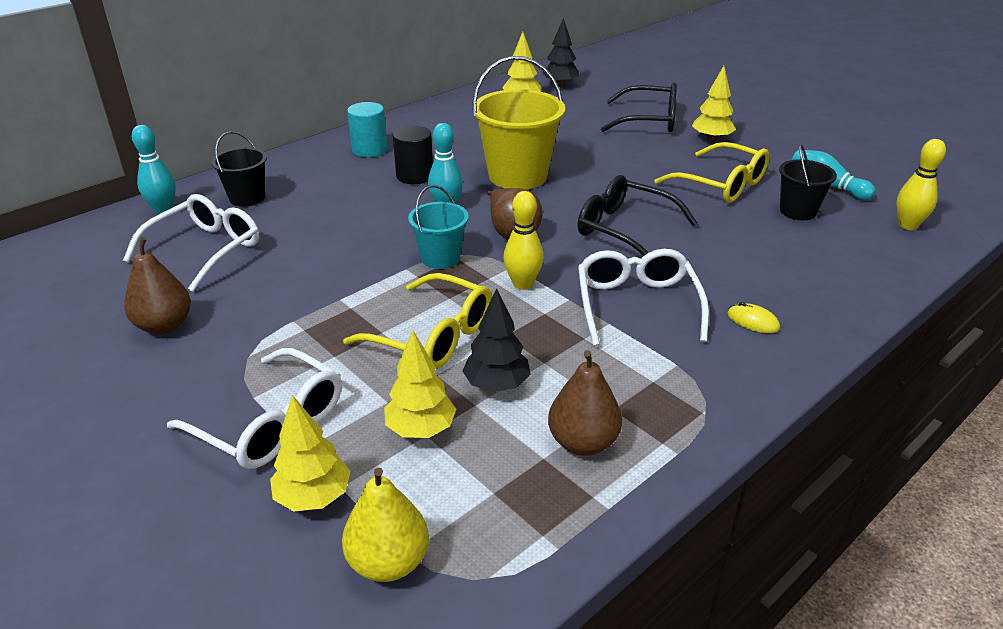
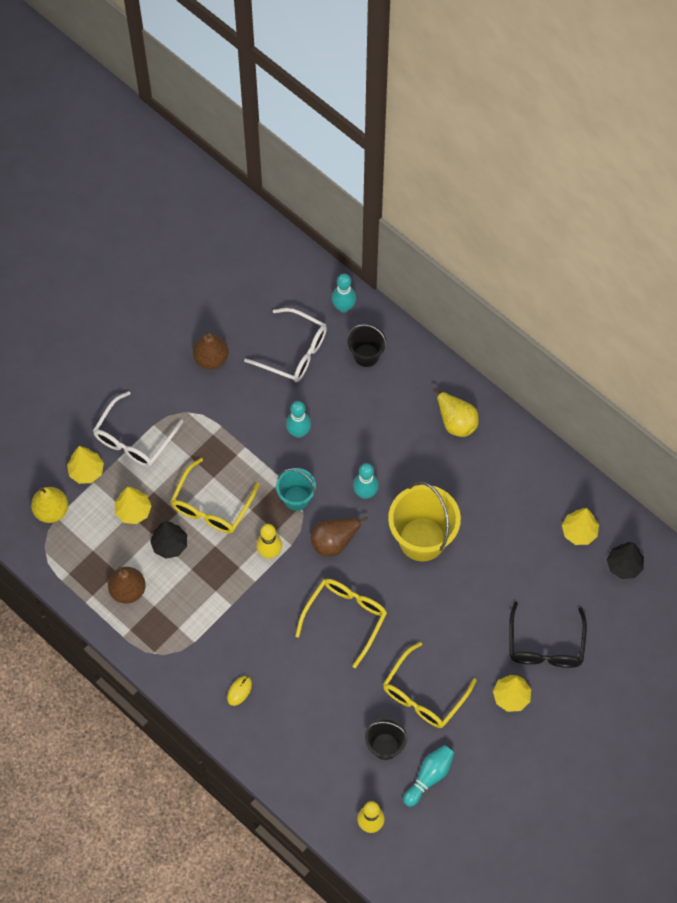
camera: 85 degrees right, 30 degrees up
turquoise cylinder [347,102,387,157] -> yellow pear [433,388,479,437]
black cylinder [393,126,433,184] -> none
black glasses [578,175,698,256] -> yellow glasses [295,579,387,668]
white glasses [578,249,709,346] -> none
none -> turquoise bowling pin [286,401,311,438]

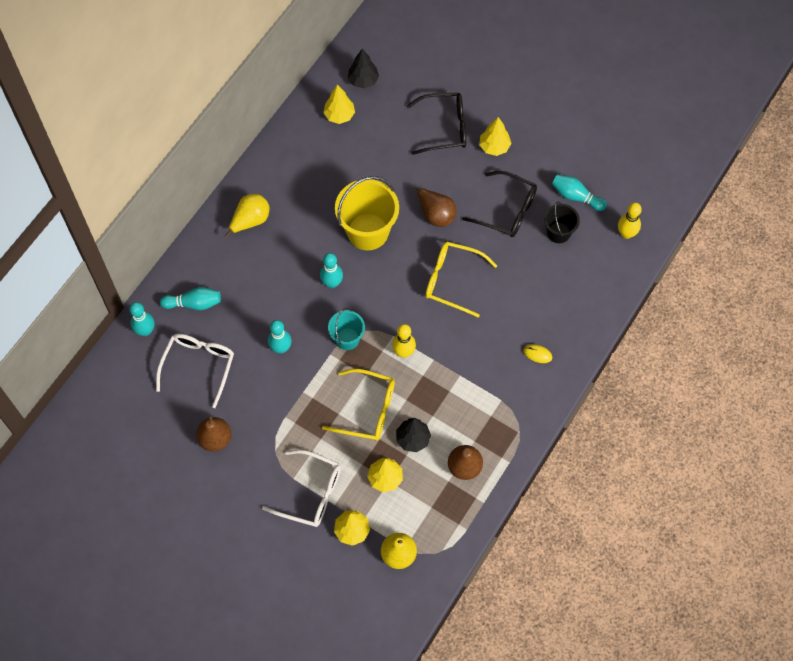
camera: 100 degrees left, 0 degrees up
brown pear [310,516,368,556] -> brown pear moved to [413,186,456,227]
black bucket [348,324,386,367] -> turquoise bowling pin [160,287,221,310]
yellow glasses [383,642,477,728] -> black glasses [462,171,537,237]

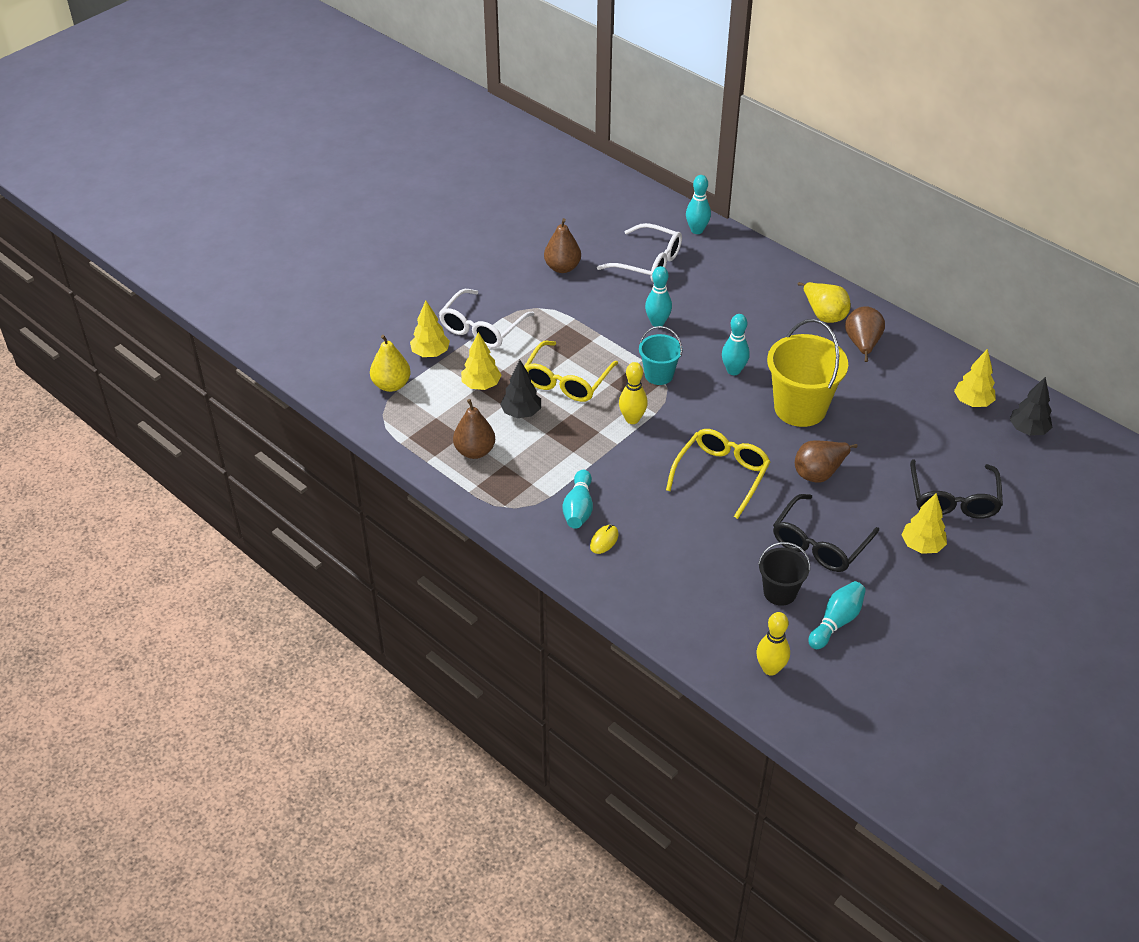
camera: 100 degrees right, 20 degrees down
turquoise bowling pin [160,287,221,310] -> turquoise bowling pin moved to [562,470,593,529]
none -> brown pear [845,306,885,362]

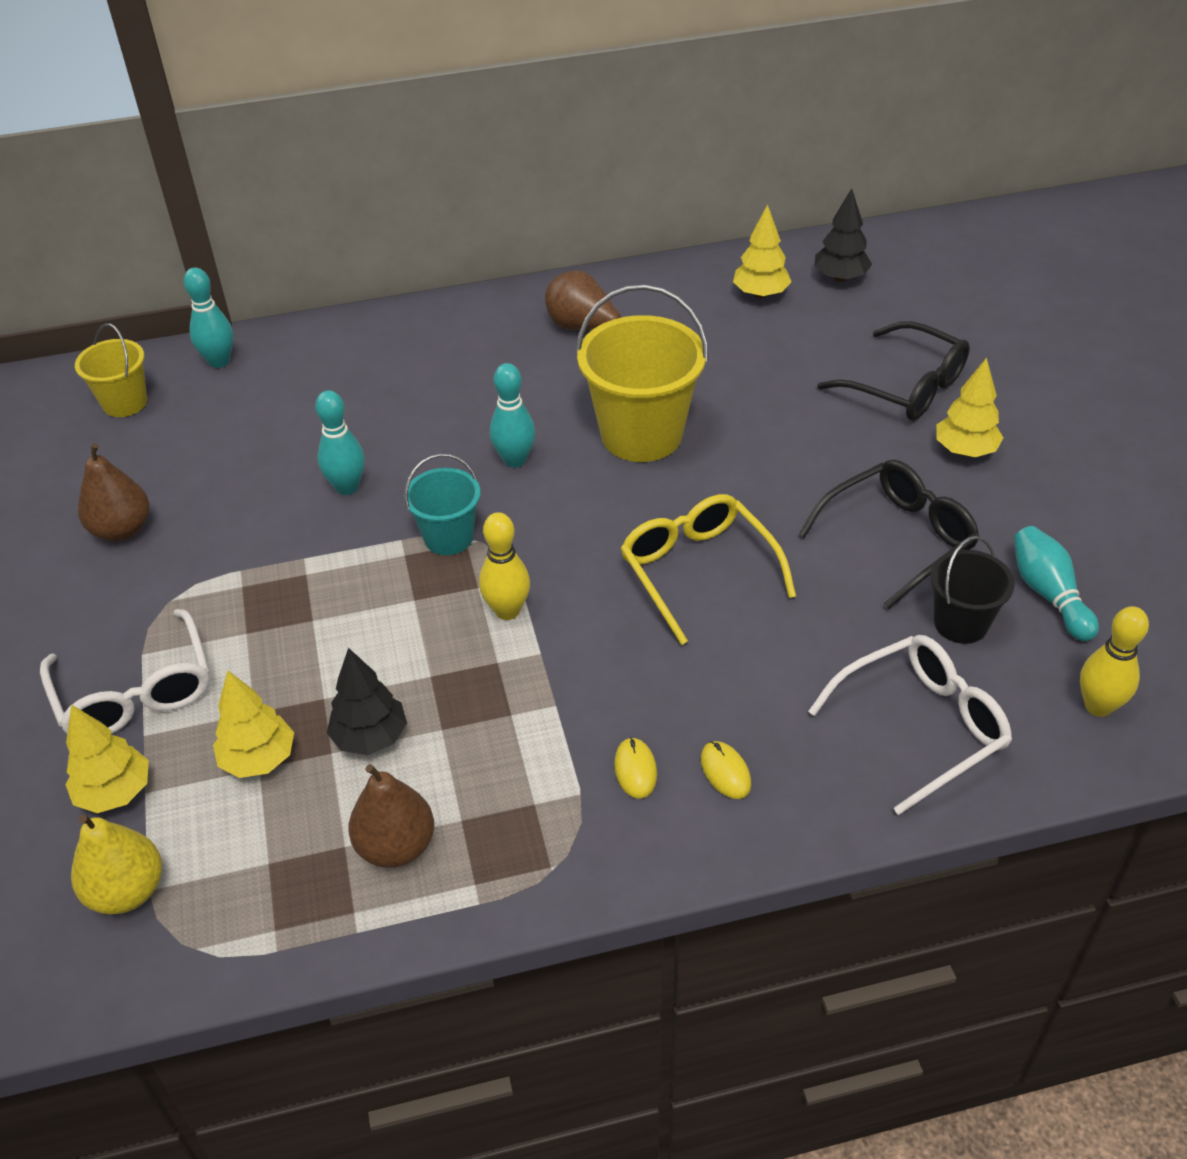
camera: 55 degrees left, 0 degrees up
yellow glasses [524,341,618,402] -> none
turquoise bowling pin [562,470,593,529] -> yellow mouse [614,737,657,799]
white glasses [597,223,682,282] -> white glasses moved to [808,635,1012,815]
black glasses [773,494,879,572] -> black glasses turned 105 degrees counterclockwise [798,459,979,609]
brown pear [795,440,858,483] -> none
yellow pear [798,282,851,323] -> none
none -> yellow bucket [75,323,147,417]

